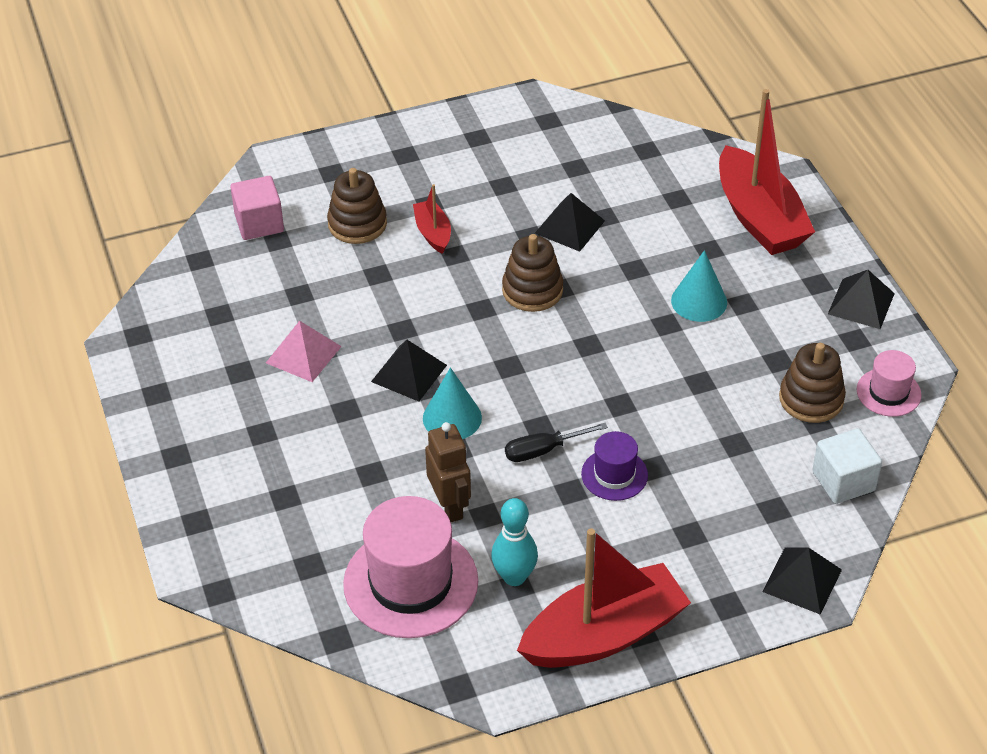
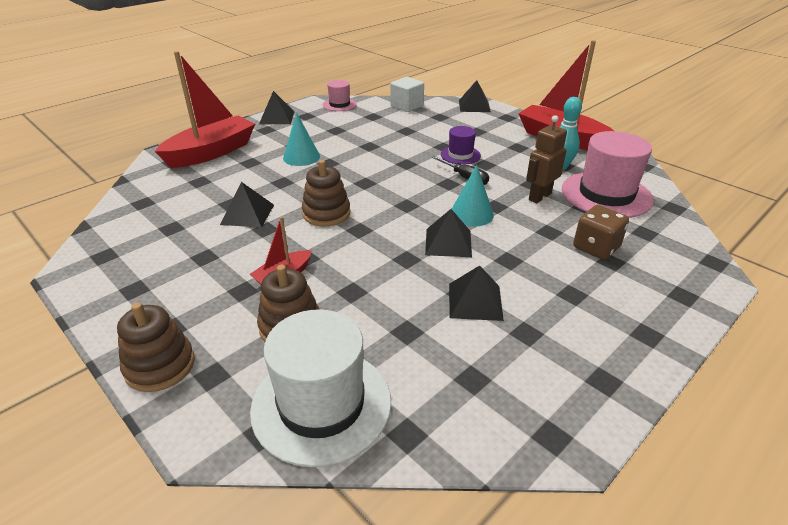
camera: 115 degrees left, 10 degrees down
pink cube [231,176,284,240] -> white hat [250,309,391,467]
pink pyramid [266,321,342,382] -> black pyramid [449,266,504,321]
brown stacking toy [779,343,846,423] -> brown stacking toy moved to [117,302,195,392]
none -> brown dice [573,205,629,260]

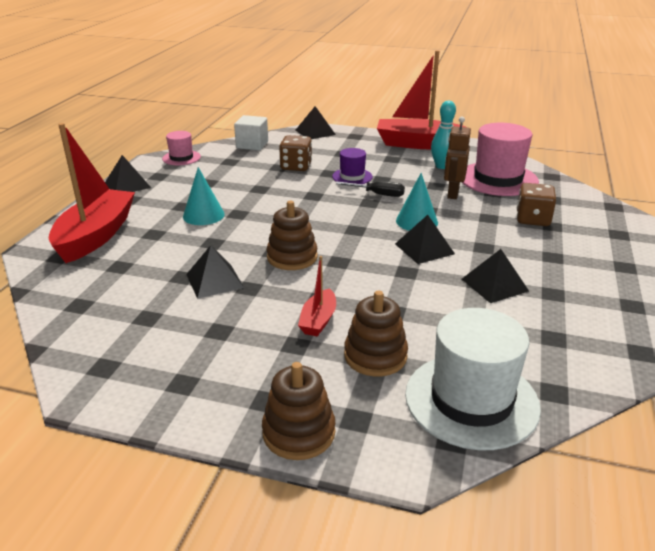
camera: 30 degrees left, 5 degrees down
none -> brown dice [279,135,312,171]

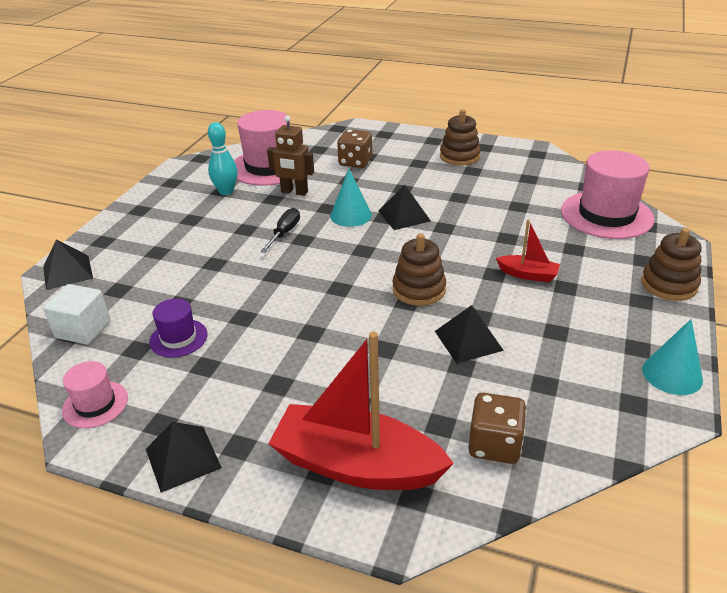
camera: 85 degrees left, 5 degrees up
turquoise cone [183,167,225,225] -> turquoise cone moved to [642,319,703,395]
brown dice [279,135,312,171] -> brown dice moved to [468,393,526,464]
purple hat [332,148,373,184] -> purple hat moved to [149,299,207,357]
brown stacking toy [344,291,408,376] -> brown stacking toy moved to [440,109,481,166]
red boat [377,50,465,149] -> none
white hat [405,308,541,450] -> pink hat [561,150,654,239]
black pyramid [462,249,529,303] -> none

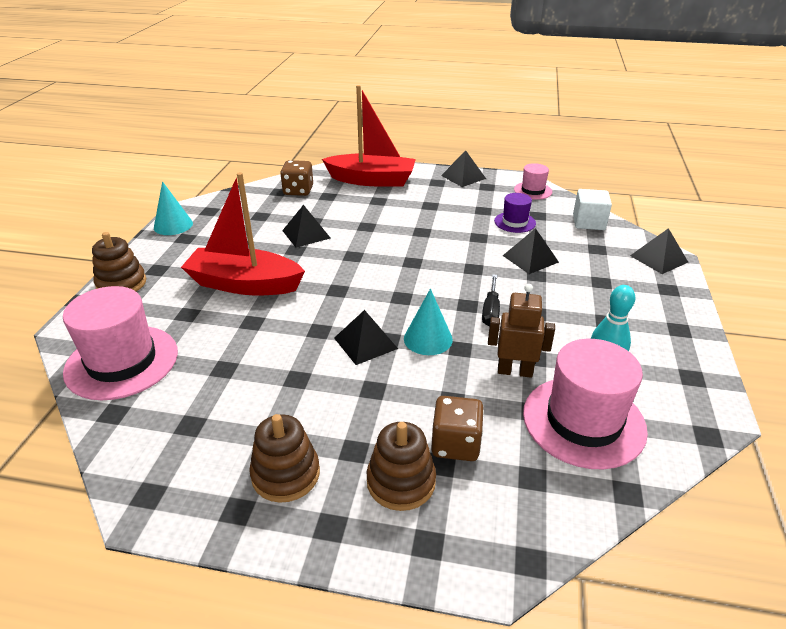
camera: 170 degrees right, 0 degrees up
brown stacking toy [393,233,446,306] -> brown stacking toy moved to [367,422,436,511]
red boat [496,219,560,282] -> red boat [181,172,305,295], size x2.11
none -> black pyramid [503,228,559,274]

